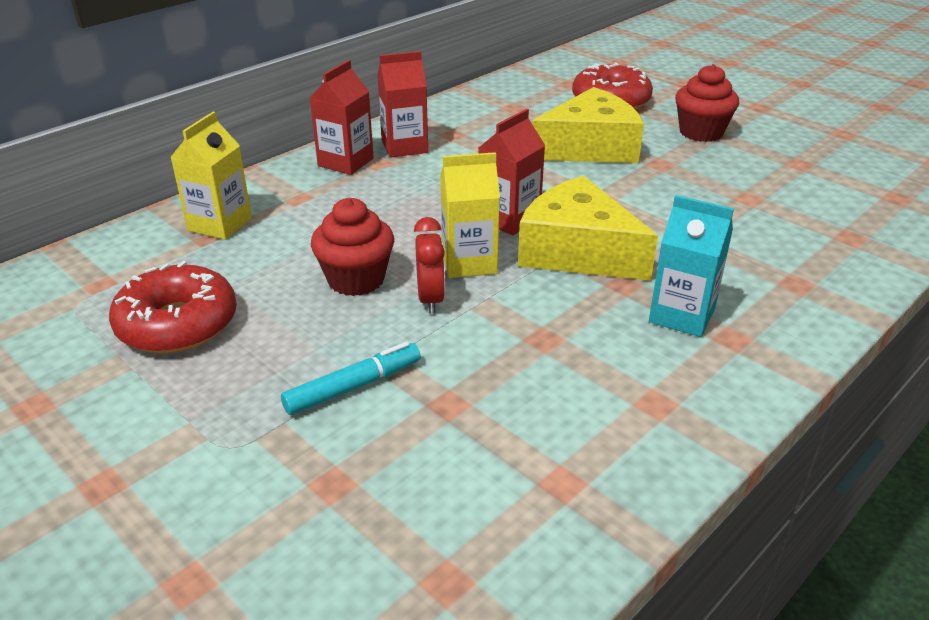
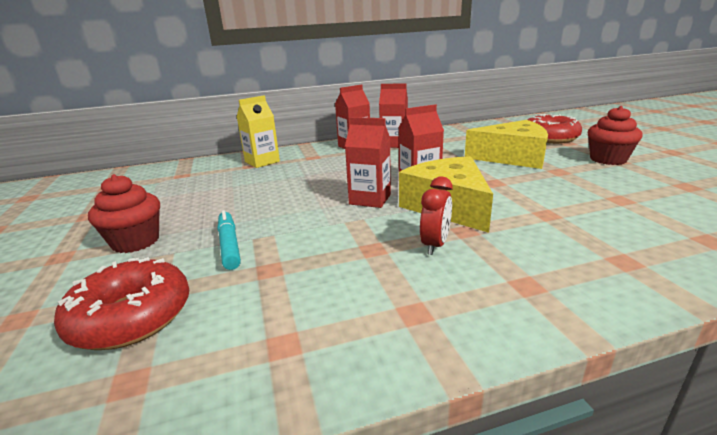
camera: 30 degrees right, 10 degrees down
red donut [109,261,237,354] -> red donut moved to [54,257,189,350]
turquoise marker [281,342,421,415] -> turquoise marker turned 105 degrees counterclockwise [218,210,241,270]
red cupcake [311,198,394,296] -> red cupcake moved to [88,174,160,253]
red clock [414,217,445,314] -> red clock moved to [420,176,453,255]
yellow carton [440,152,500,278] -> red carton [345,117,391,208]
turquoise carton [649,195,734,337] -> none

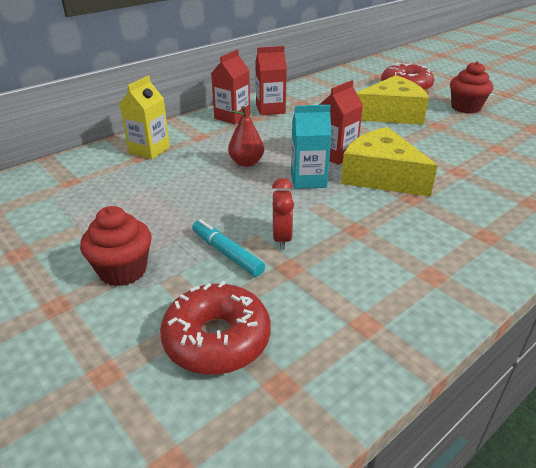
camera: 25 degrees left, 10 degrees up
red carton [345,117,391,208] -> turquoise carton [291,105,332,189]
red clock [420,176,453,255] -> red clock moved to [272,178,294,250]
none -> red pear [228,106,264,167]

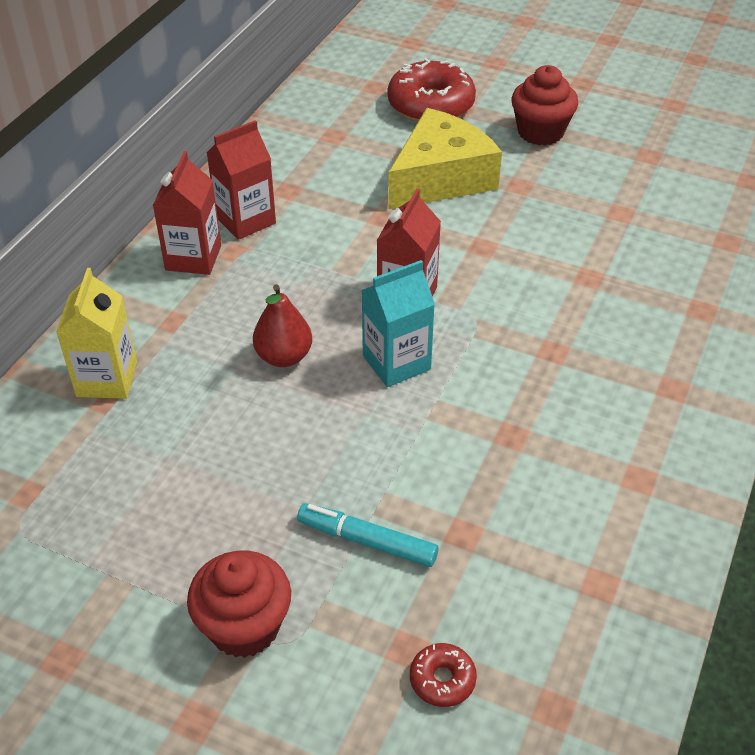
camera: 25 degrees left, 10 degrees up
red donut [160,281,271,375] -> red donut [410,643,477,707], size x0.46
red clock [272,178,294,250] -> none
yellow cheese [341,127,438,197] -> none

